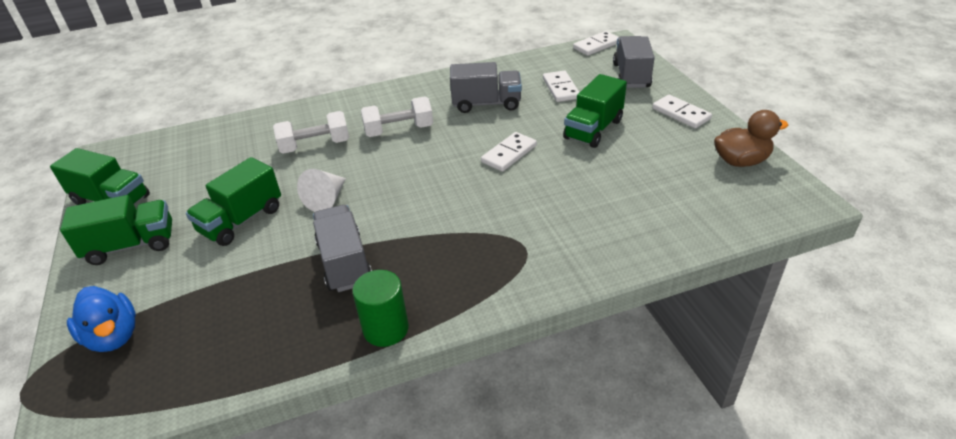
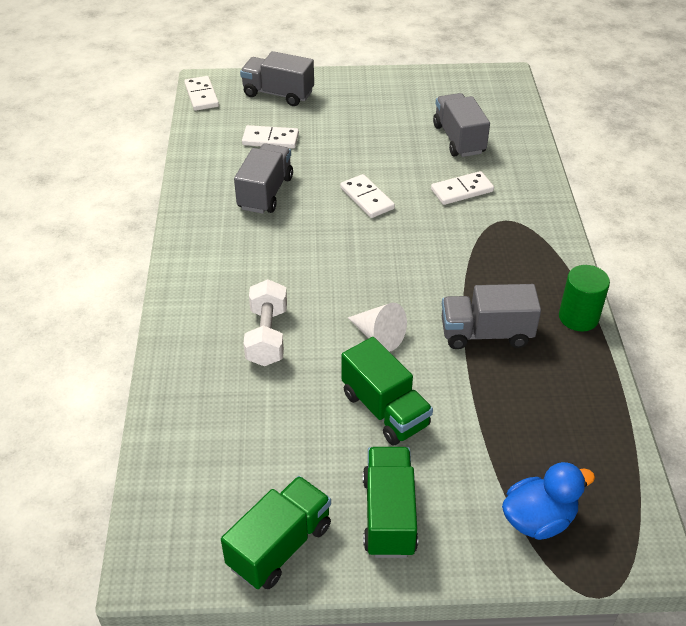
camera: 75 degrees left, 5 degrees up
white dumbbell [361,96,433,137] -> none
green truck [563,74,627,148] -> none
white domino [652,95,712,128] -> white domino moved to [431,171,494,205]
brown duck [714,110,788,167] -> none
none -> grey truck [433,93,490,157]

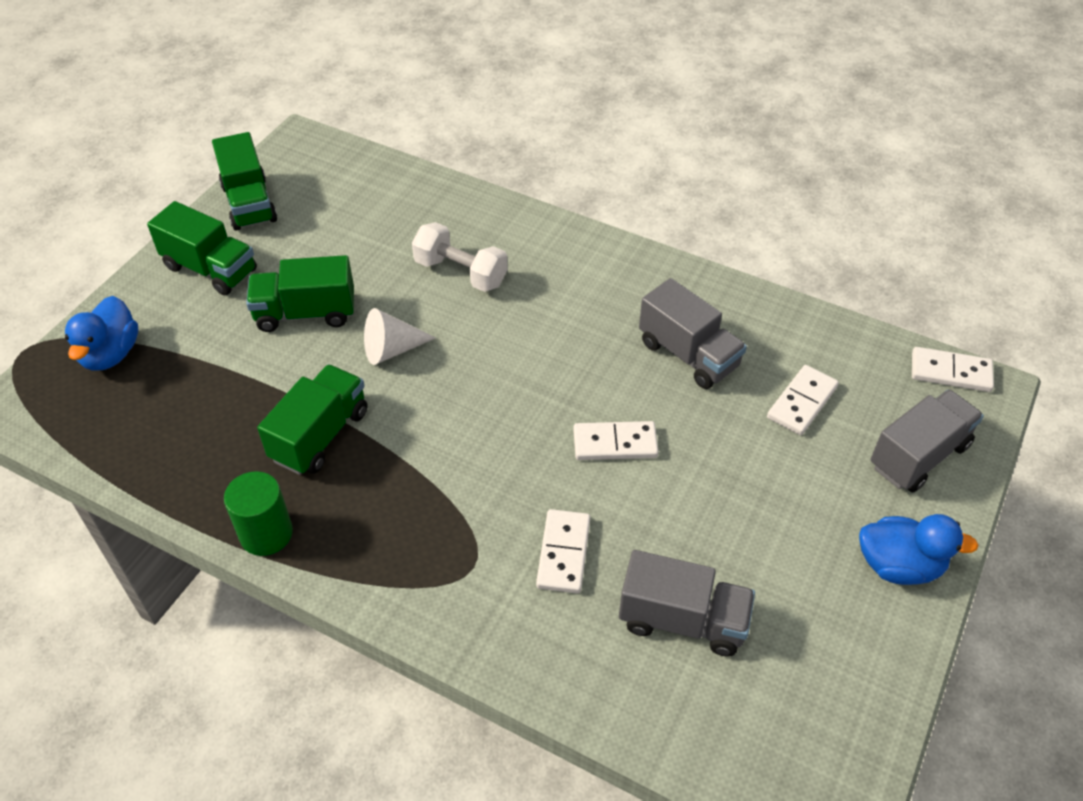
camera: 120 degrees right, 5 degrees up
grey truck [442,284,541,349] -> green truck [257,364,367,475]
none -> blue duck [859,514,979,585]

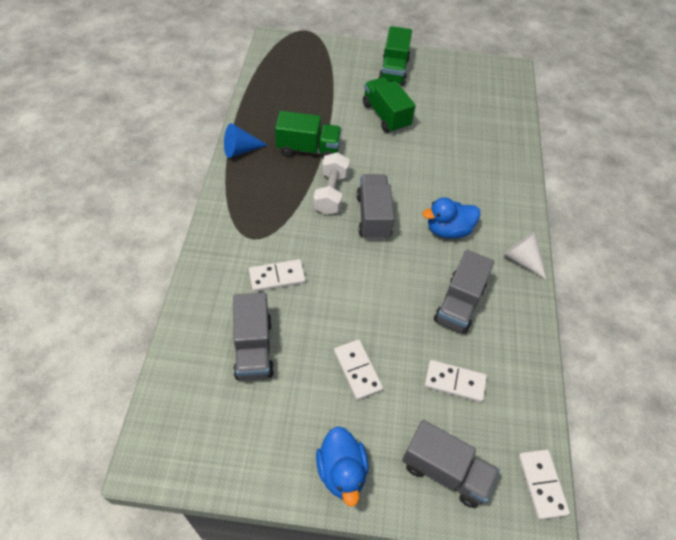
camera: 65 degrees right, 5 degrees up
blue duck [65,296,138,371] -> blue duck moved to [423,197,480,238]
green truck [212,132,277,231] -> none
green cylinder [224,471,293,556] -> blue cone [224,123,267,158]
white cone [364,308,436,365] -> white cone moved to [503,232,547,280]
white dumbbell [412,222,508,292] -> white dumbbell moved to [313,152,350,215]
white domino [573,421,659,460] -> white domino moved to [334,339,383,400]
none -> grey truck [356,174,394,240]

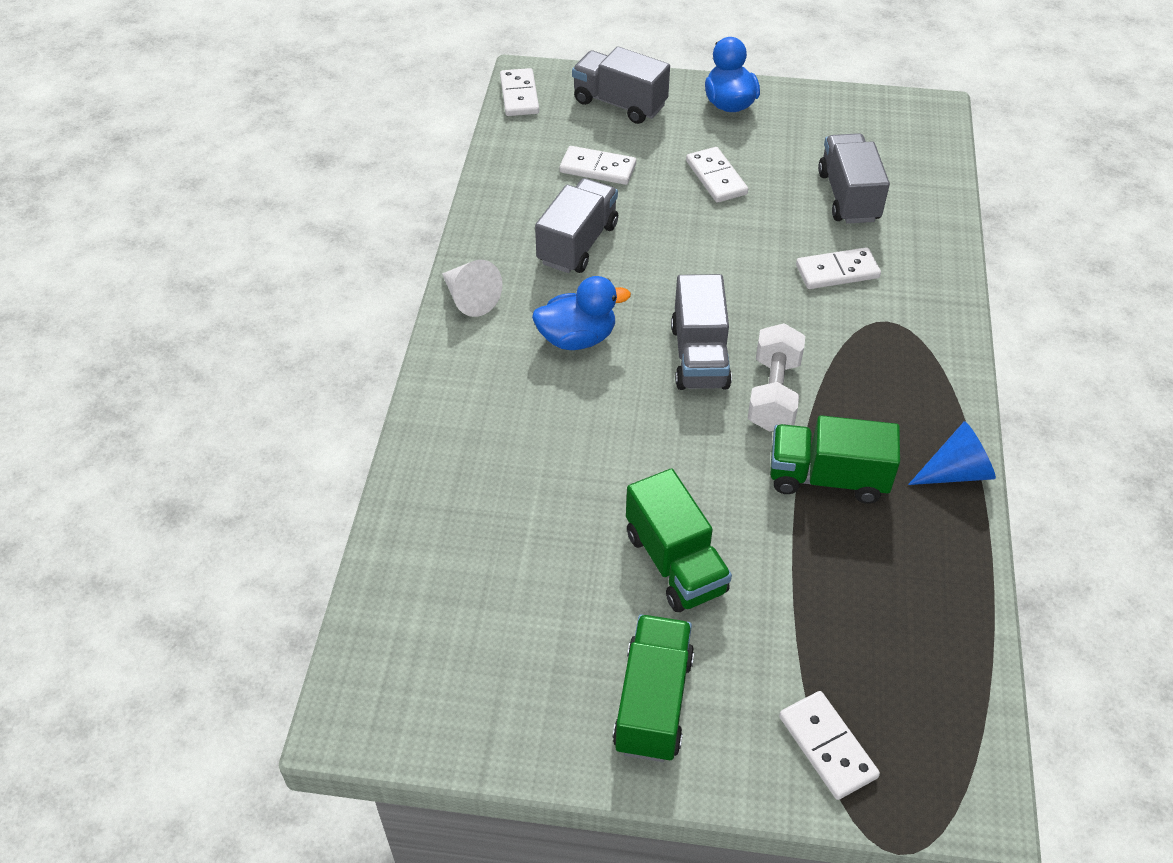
camera: 175 degrees left, 5 degrees down
none -> white domino [779,691,880,800]

